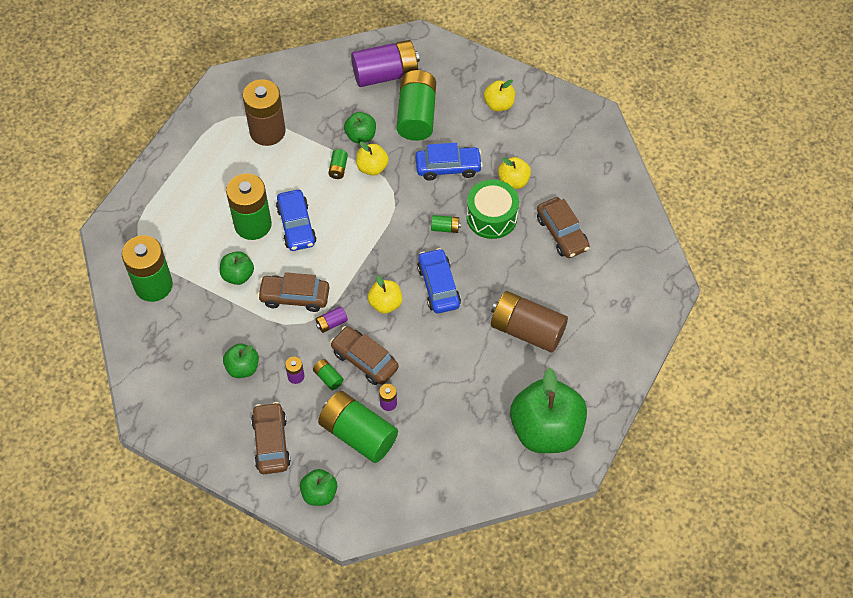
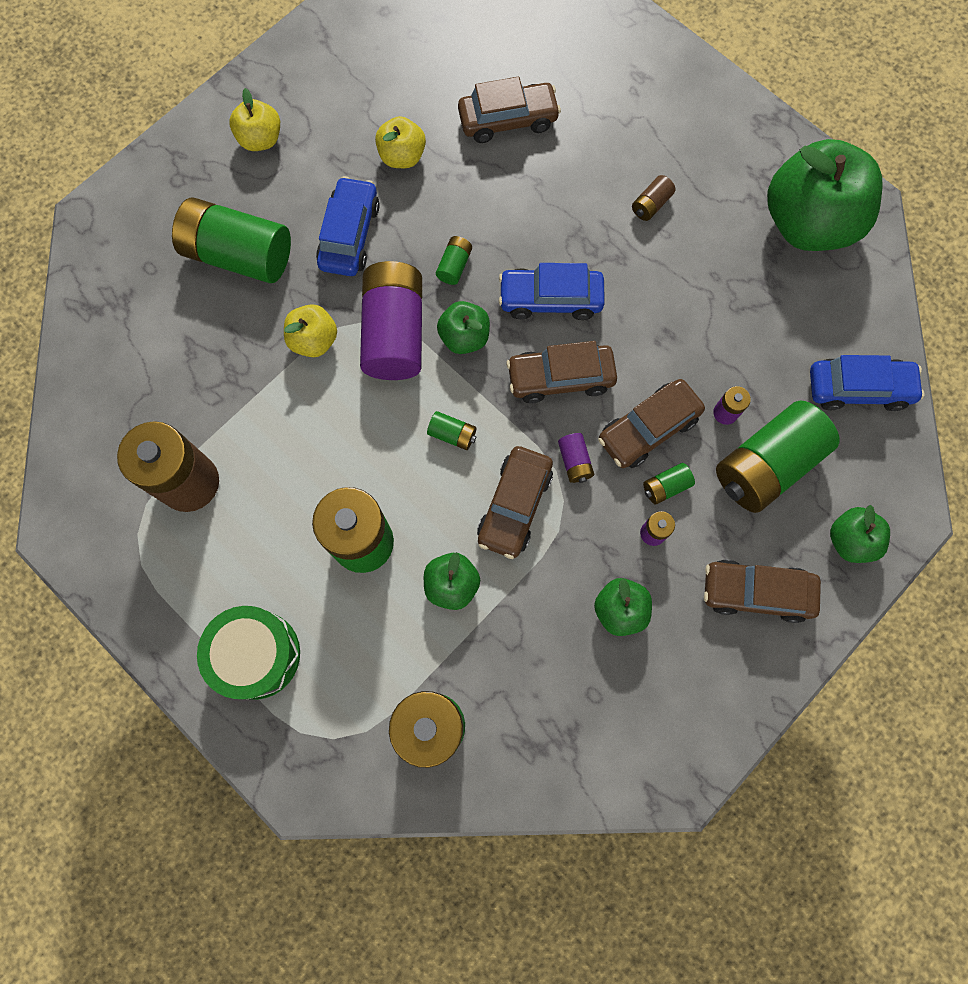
camera: 75 degrees left, 15 degrees up
blue car [276,190,317,251] -> blue car moved to [810,355,925,411]
green battery [328,149,348,179] -> green battery moved to [427,411,477,450]
green apple [344,112,376,143] -> green apple moved to [437,301,490,354]
purple battery [351,40,420,87] -> purple battery moved to [360,261,422,380]
yellow apple [368,275,402,314] -> brown car [506,341,617,403]
green drum [466,180,519,239] -> green drum moved to [197,606,300,700]
brown battery [491,291,568,353] -> brown battery [632,175,675,221], size x0.42

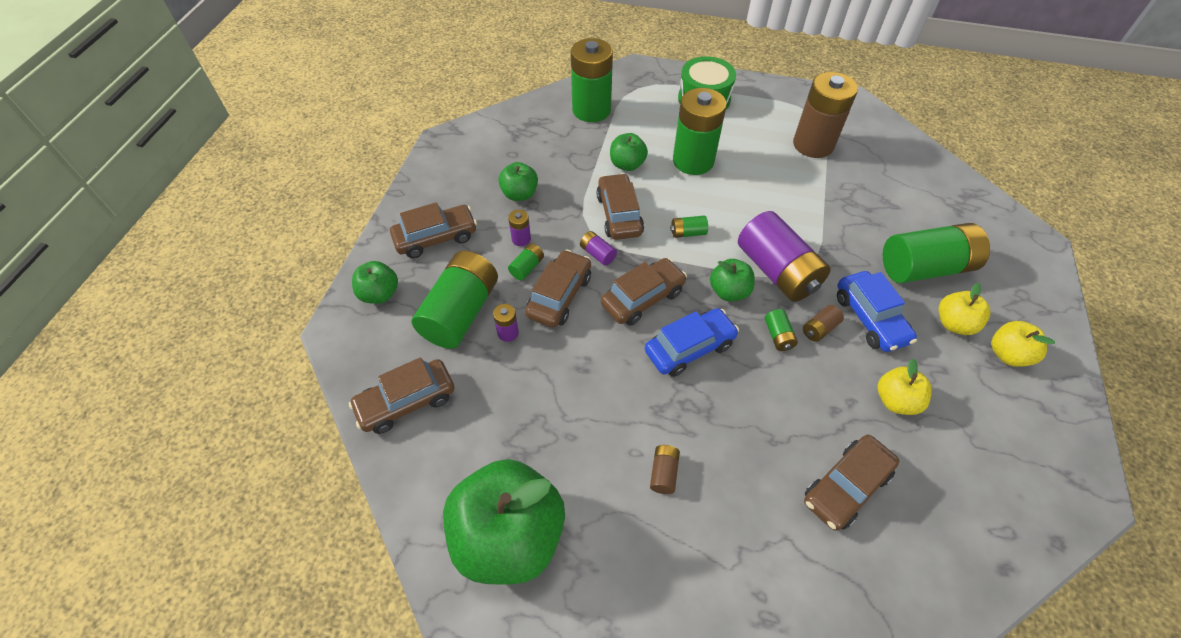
camera: 150 degrees right, 20 degrees down
yellow apple [284,304,337,357] -> yellow apple moved to [939,283,990,335]
blue car [810,355,925,411] -> brown car [349,357,454,434]
none -> brown battery [803,305,844,342]

